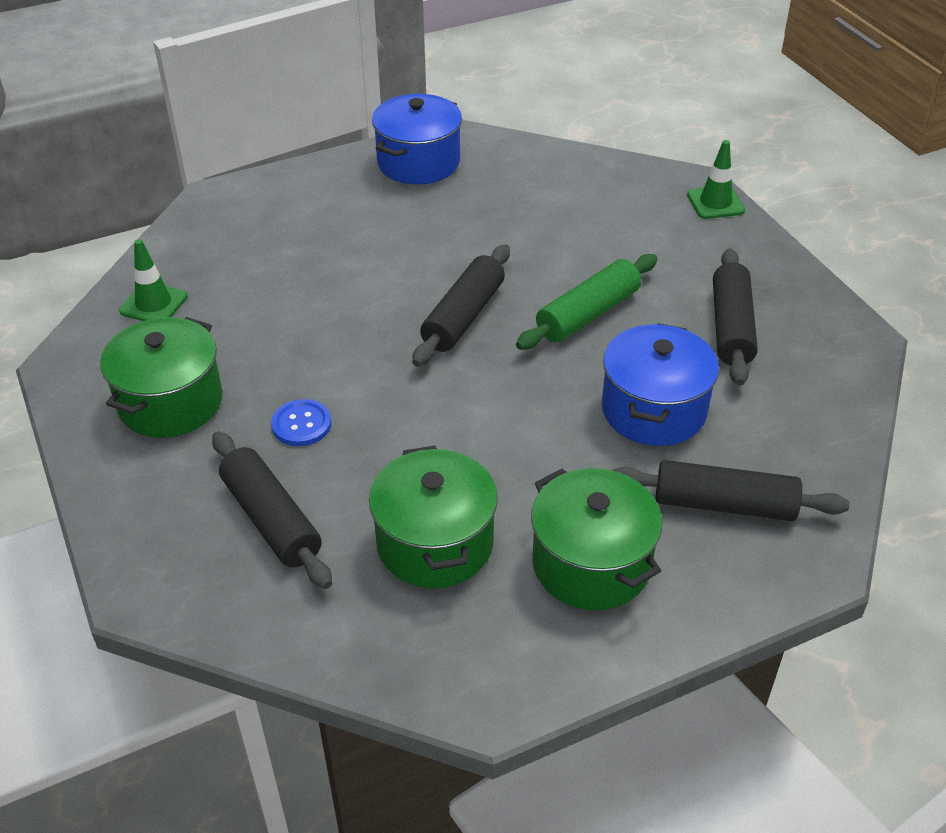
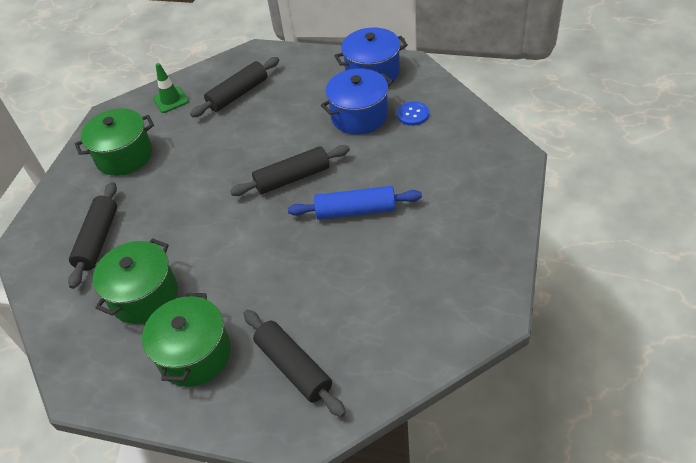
camera: 45 degrees right, 5 degrees up
blue button [271,399,331,446] -> blue button moved to [397,101,429,126]
green rolling pin [516,254,657,350] -> blue rolling pin [288,186,422,220]
blue pot [602,323,719,446] -> blue pot moved to [321,68,393,135]
green traffic cone [687,140,745,219] -> none
black rolling pin [713,248,758,386] -> black rolling pin moved to [190,57,279,117]

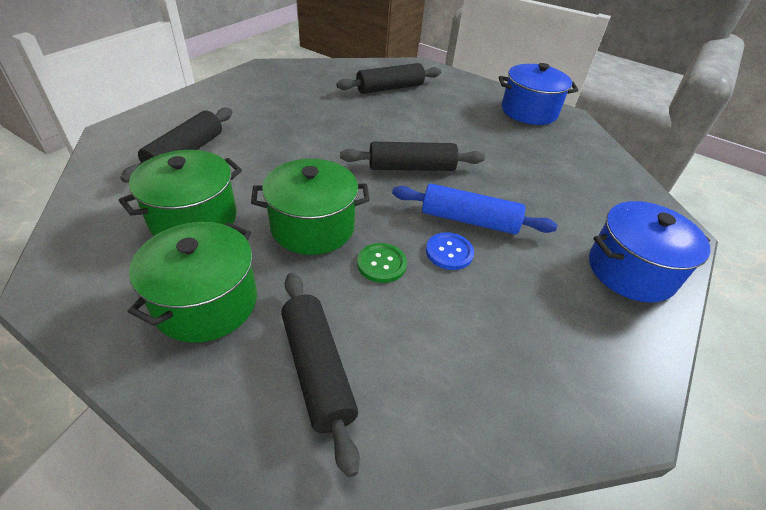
camera: 10 degrees right, 5 degrees down
green pot [75,108,154,176] -> green pot moved to [251,159,370,255]
green traffic cone [153,63,189,113] -> none
blue pot [321,68,393,135] -> blue pot moved to [589,201,711,303]
blue button [397,101,429,126] -> blue button moved to [426,232,474,270]
none -> green button [357,243,407,283]

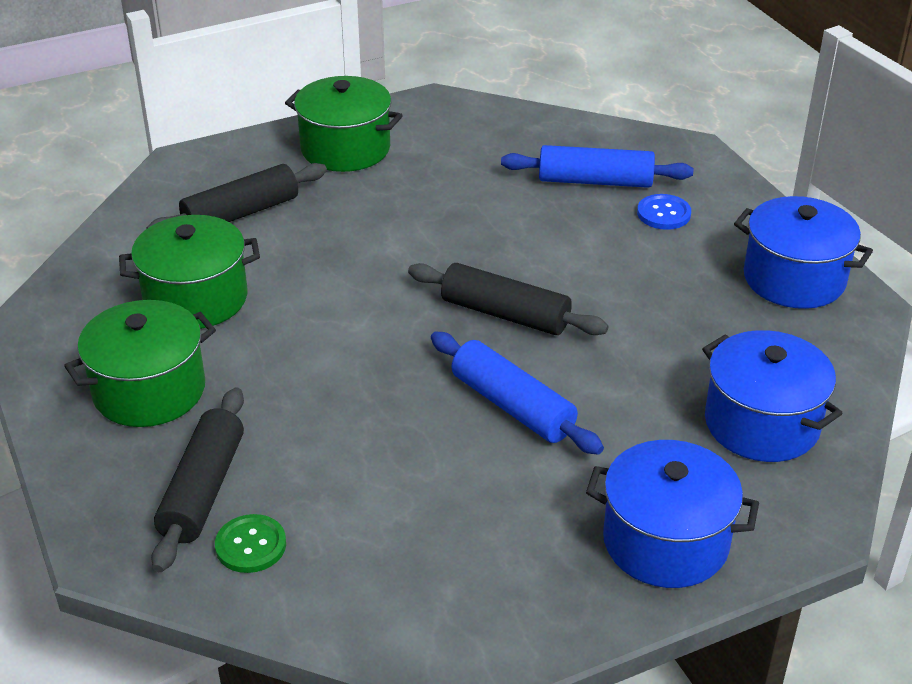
camera: 35 degrees right, 5 degrees down
green pot [251,159,370,255] -> green pot moved to [285,76,403,172]
black rolling pin [336,63,441,94] -> blue rolling pin [501,145,693,188]
green button [357,243,407,283] -> green button moved to [215,514,286,573]
blue button [426,232,474,270] -> blue button moved to [637,194,691,230]
none -> blue pot [702,330,843,462]

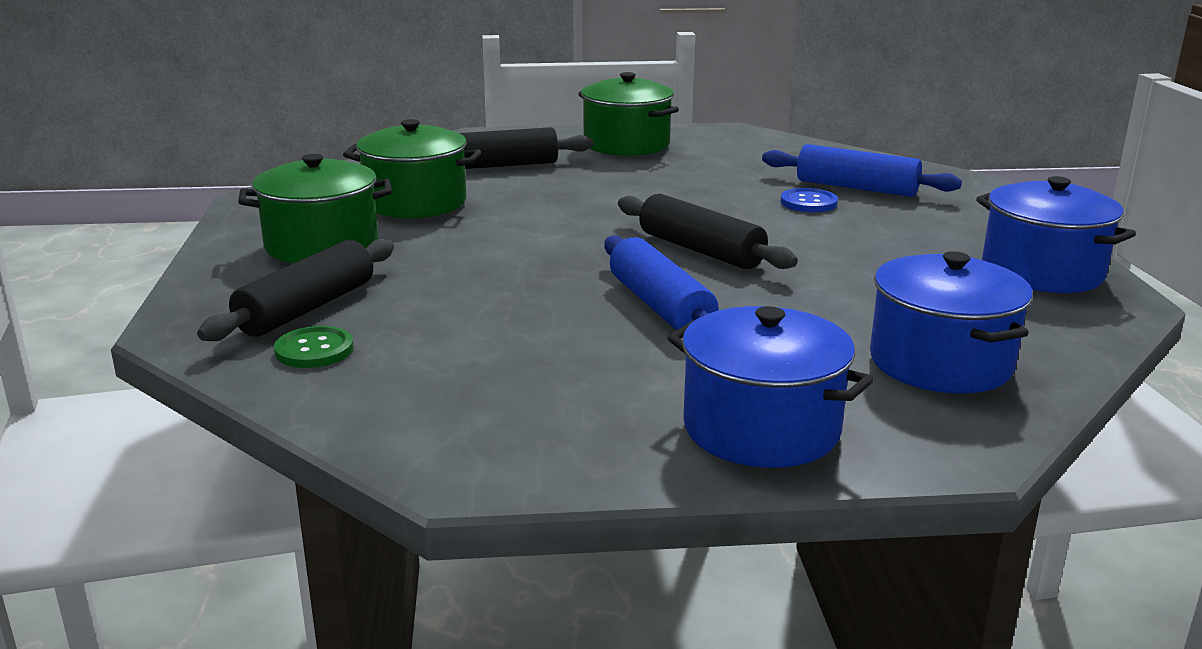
camera: 20 degrees right, 15 degrees down
blue button [637,194,691,230] -> blue button moved to [781,188,838,212]

